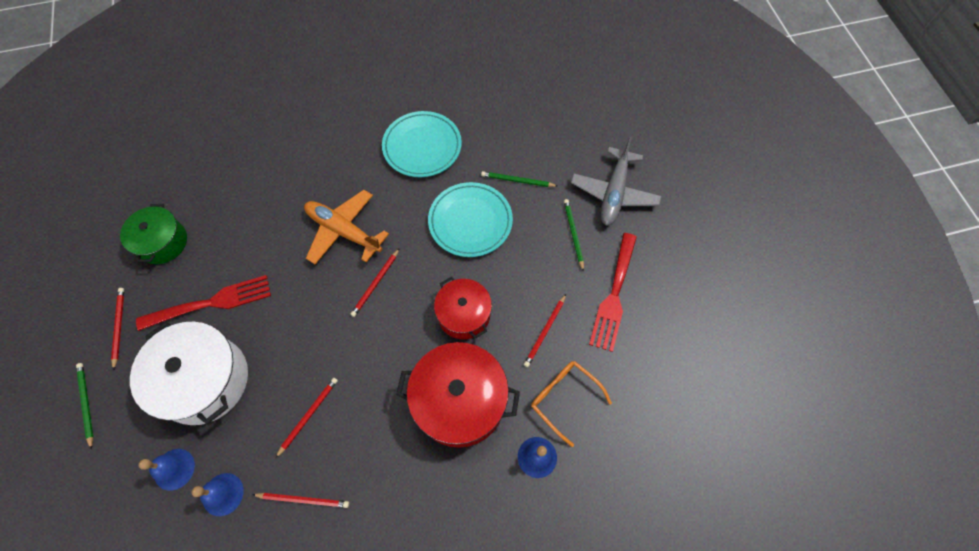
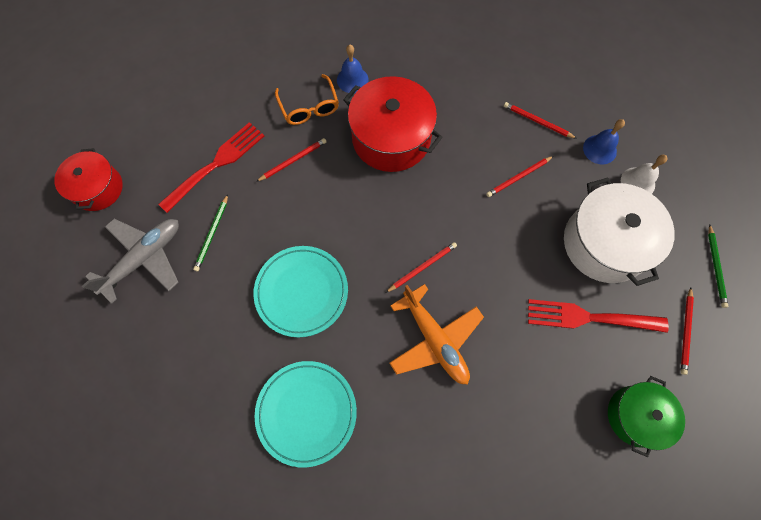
camera: 155 degrees left, 5 degrees up
blue bell [138,449,195,491] -> white bell [621,155,668,194]
red pot [434,277,492,340] -> red pot moved to [54,148,123,211]
green pencil [481,171,557,187] -> none

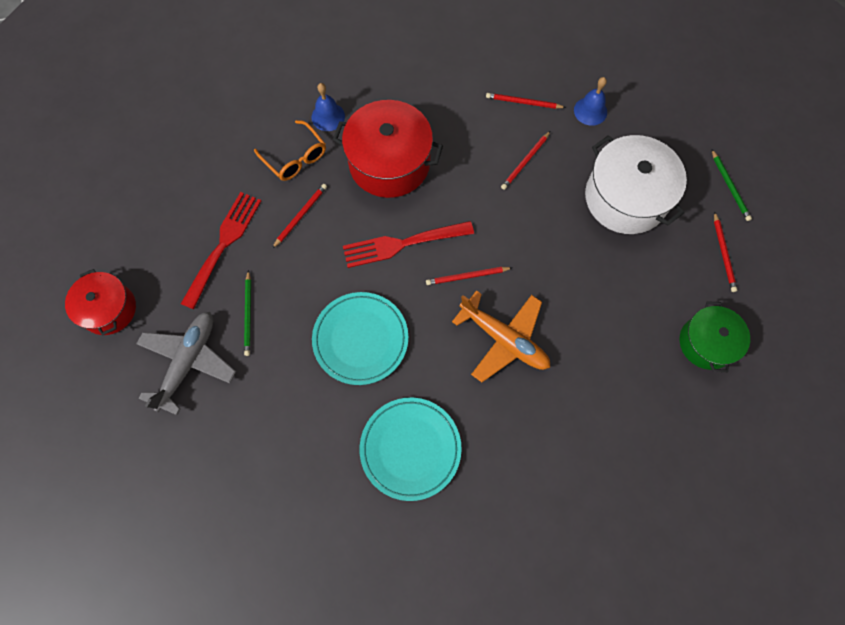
camera: 20 degrees left, 0 degrees up
red pencil [386,242,457,293] -> red pencil turned 135 degrees counterclockwise [426,267,513,285]
red fork [528,299,669,333] -> red fork moved to [343,221,474,268]
white bell [621,155,668,194] -> none

